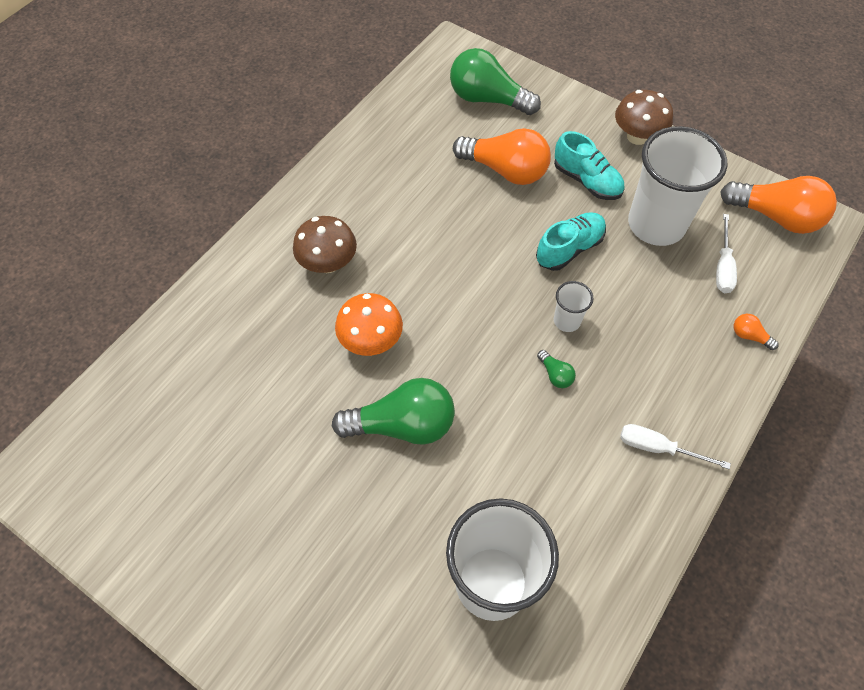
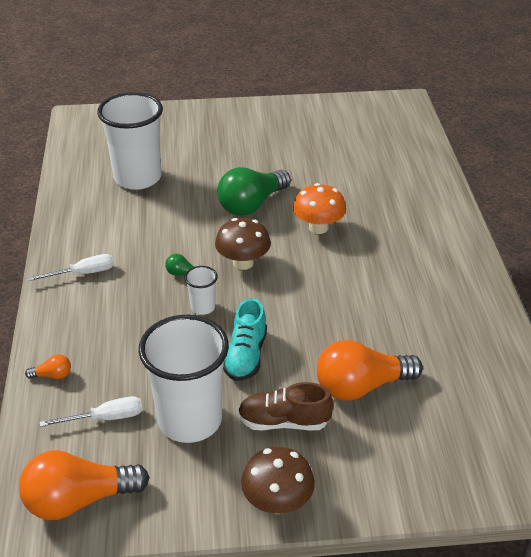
camera: 140 degrees right, 20 degrees down
brown mushroom [293,216,357,273] -> brown mushroom moved to [215,218,271,270]
green light bulb [450,48,541,115] -> none
turquoise shoe [554,131,624,200] -> brown shoe [238,382,333,430]
white screwdriver [716,214,737,293] -> white screwdriver turned 105 degrees clockwise [40,396,143,427]

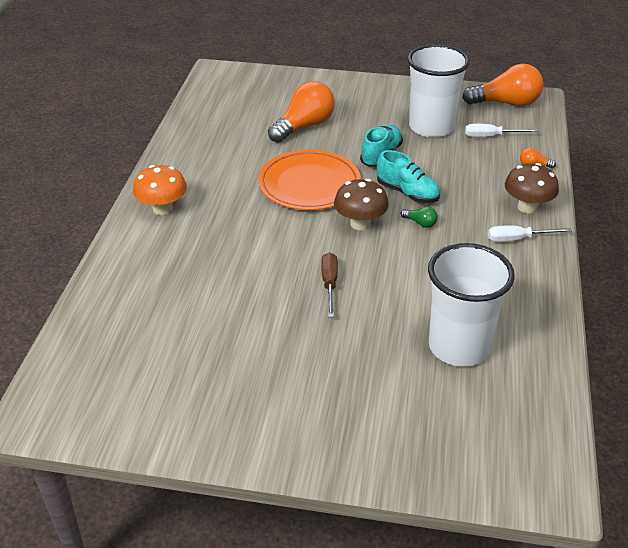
camera: 165 degrees left, 0 degrees up
white cup [185,266,218,315] -> turquoise shoe [377,150,440,203]
green light bulb [217,167,291,216] -> brown screwdriver [321,252,338,317]
brown shoe [238,382,333,430] -> none
brown mushroom [241,447,315,514] -> brown mushroom moved to [505,163,559,213]
orange mushroom [293,183,346,234] -> orange mushroom moved to [133,165,187,215]
orange light bulb [317,340,423,400] -> orange light bulb turned 45 degrees counterclockwise [268,81,335,143]
none -> orange plate [258,150,361,210]

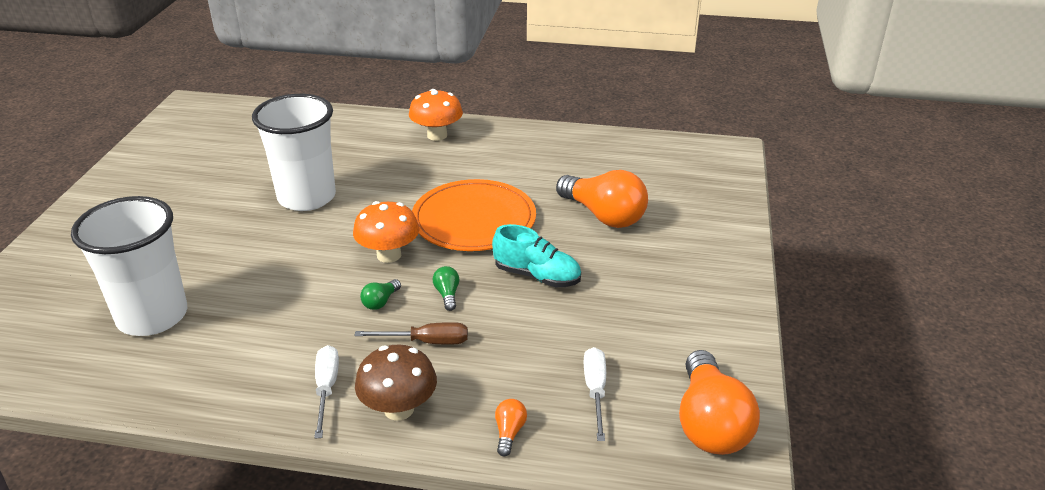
camera: 90 degrees right, 5 degrees down
brown screwdriver [321,252,338,317] -> brown screwdriver moved to [354,322,468,345]
brown mushroom [334,179,389,230] -> orange mushroom [353,201,420,263]
turquoise shoe [377,150,440,203] -> green light bulb [433,266,459,311]
white cup [407,44,470,138] -> white cup moved to [252,94,336,211]

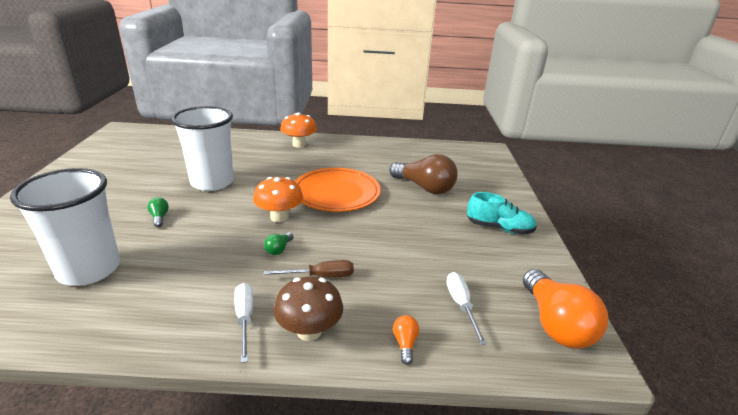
camera: 10 degrees left, 5 degrees down
green light bulb [433,266,459,311] -> green light bulb moved to [148,197,169,227]
turquoise shoe [492,224,581,287] -> turquoise shoe moved to [467,192,537,234]
orange light bulb [556,170,648,228] -> brown light bulb [389,154,458,194]

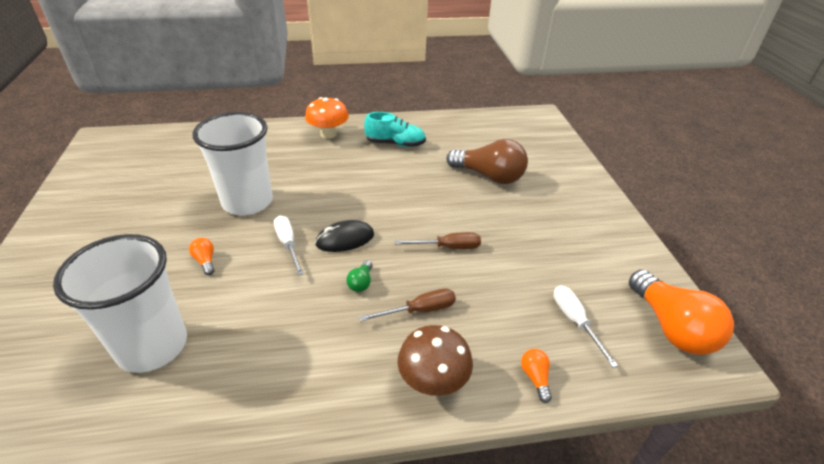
camera: 10 degrees left, 10 degrees up
green light bulb [148,197,169,227] -> orange light bulb [189,238,214,275]
white screwdriver [234,283,253,363] -> white screwdriver moved to [274,216,304,276]
orange mushroom [253,177,303,222] -> black mouse [315,220,374,252]
orange plate [295,168,381,212] -> none
turquoise shoe [467,192,537,234] -> turquoise shoe moved to [364,112,426,147]
none -> brown screwdriver [395,232,481,249]

